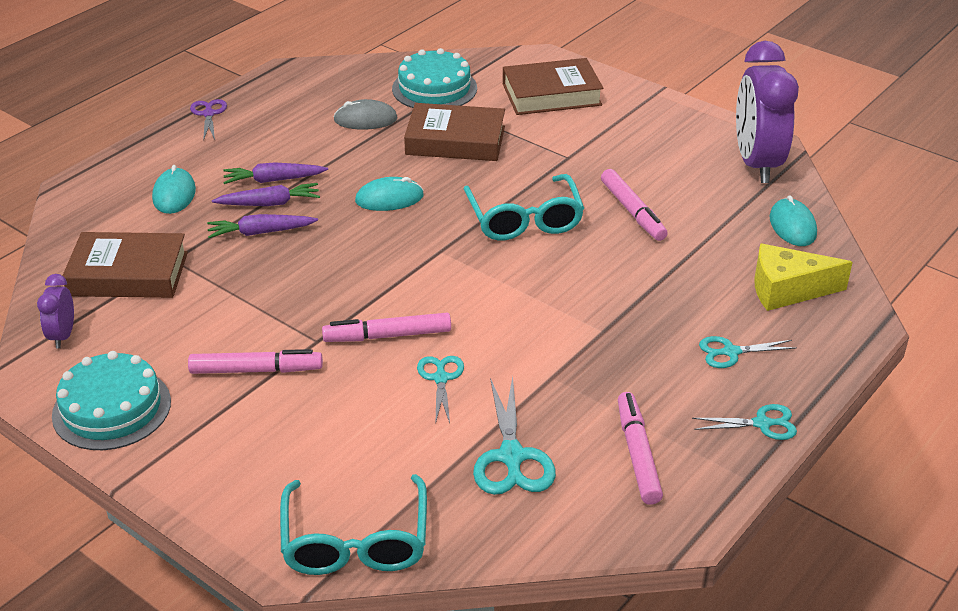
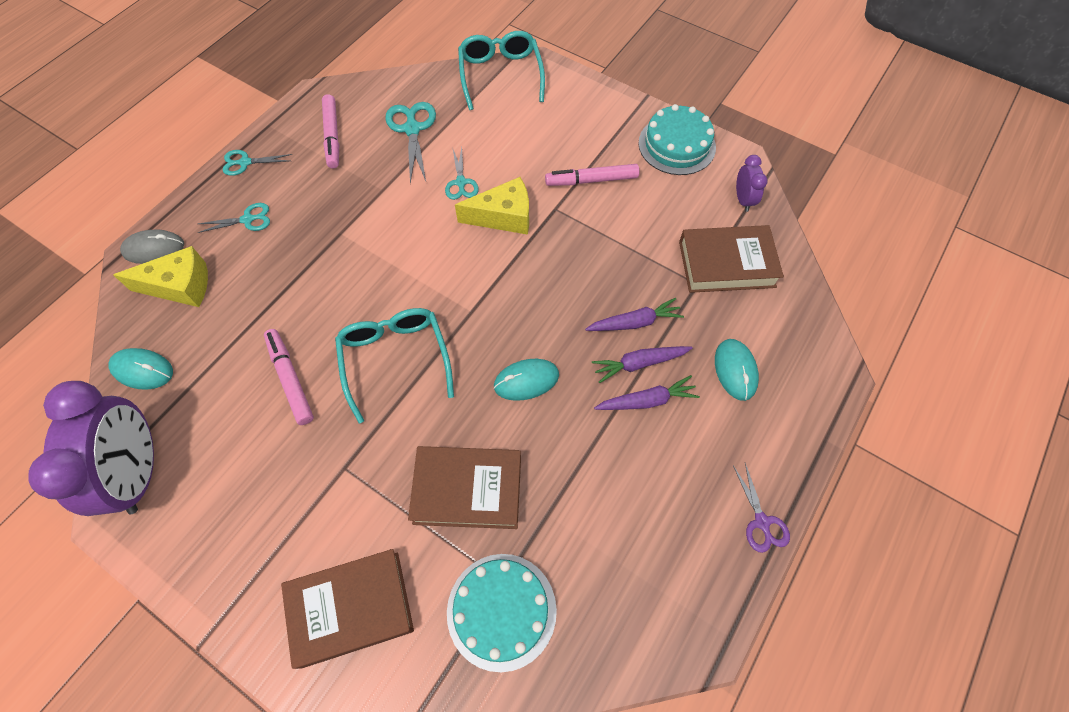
camera: 175 degrees right, 25 degrees up
pink marker [322,313,451,342] -> yellow cheese [455,177,529,235]
grey mouse [333,99,398,130] -> grey mouse moved to [120,229,184,264]
turquoise mouse [770,195,817,246] -> turquoise mouse turned 60 degrees counterclockwise [109,348,173,390]

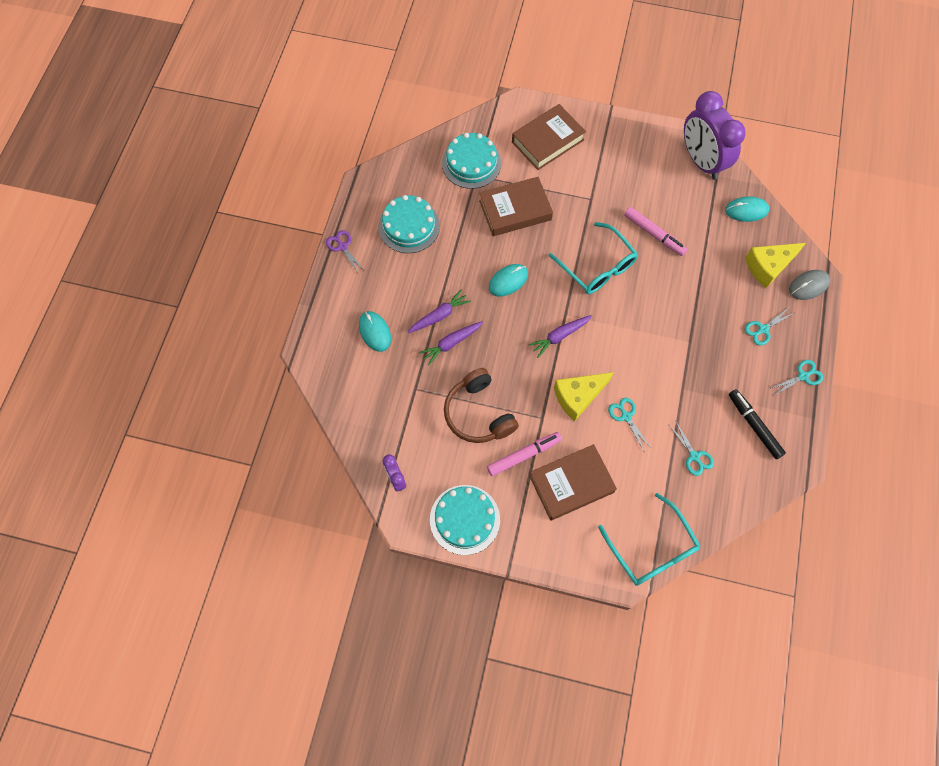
camera: 160 degrees right, 5 degrees up
pink marker [322,94,339,169] -> black marker [729,389,786,459]
turquoise scissors [385,102,436,184] -> turquoise scissors [670,420,714,476], size x0.62
purple carrot [594,375,700,410] -> purple carrot moved to [528,315,592,358]
brown book [679,225,784,293] -> brown book moved to [529,444,617,521]
none -> turquoise cake [378,195,440,253]
none -> brown headphones [444,368,519,443]

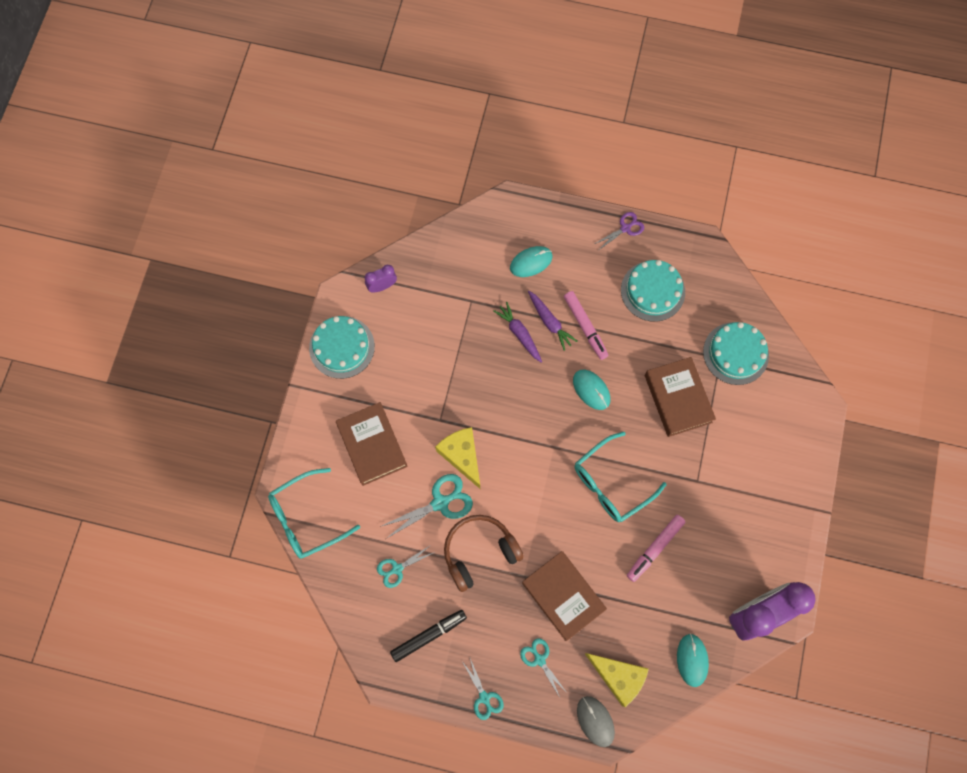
camera: 90 degrees right, 5 degrees up
brown headphones [444,368,519,443] -> brown headphones moved to [444,515,524,592]
pink marker [487,432,562,476] -> pink marker moved to [564,291,609,360]
brown book [512,104,586,170] -> brown book moved to [522,551,607,641]
purple carrot [528,315,592,358] -> none
turquoise scissors [608,398,651,451] -> turquoise scissors [380,474,473,539], size x1.60
yellow cheese [745,243,806,288] -> yellow cheese turned 150 degrees clockwise [584,653,649,707]

